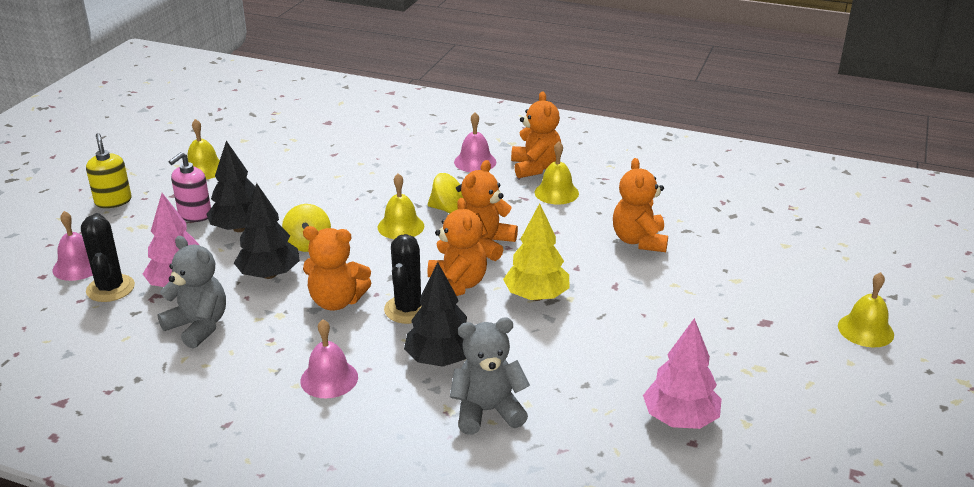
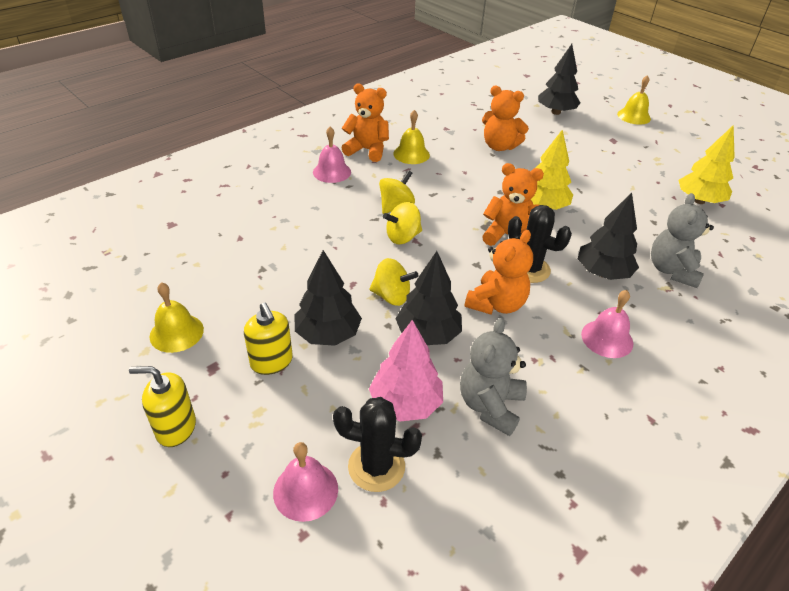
camera: 65 degrees left, 10 degrees up
grey teddy bear [157,236,226,348] -> grey teddy bear turned 45 degrees counterclockwise [460,318,527,436]
pink soap dispenser [169,152,211,222] -> yellow soap dispenser [244,303,293,375]
yellow bell [378,173,424,239] -> yellow spinning top [383,202,422,244]
orange teddy bear [461,160,518,261] -> none
pink tree [643,318,722,429] -> yellow tree [678,125,735,204]
none -> black tree [538,44,580,115]

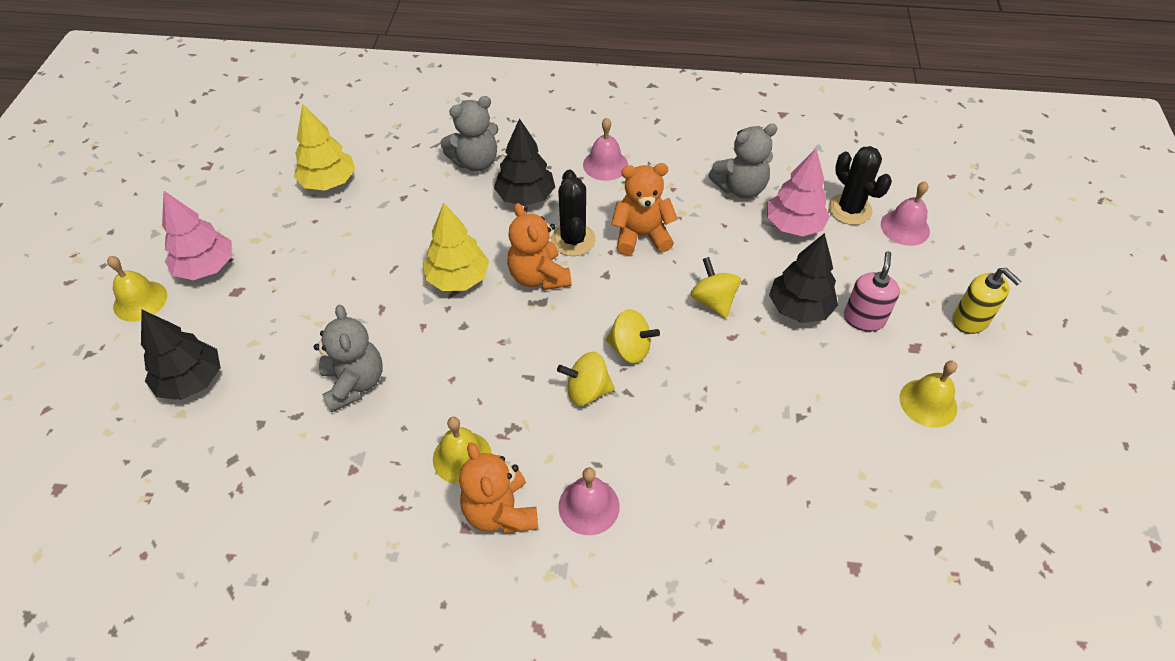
camera: 130 degrees left, 10 degrees up
yellow soap dispenser [244,303,293,375] -> pink soap dispenser [844,251,900,332]
black tree [395,251,462,345] -> none
orange teddy bear [482,86,529,151] -> grey teddy bear [314,305,382,412]
none -> pink tree [162,191,232,280]

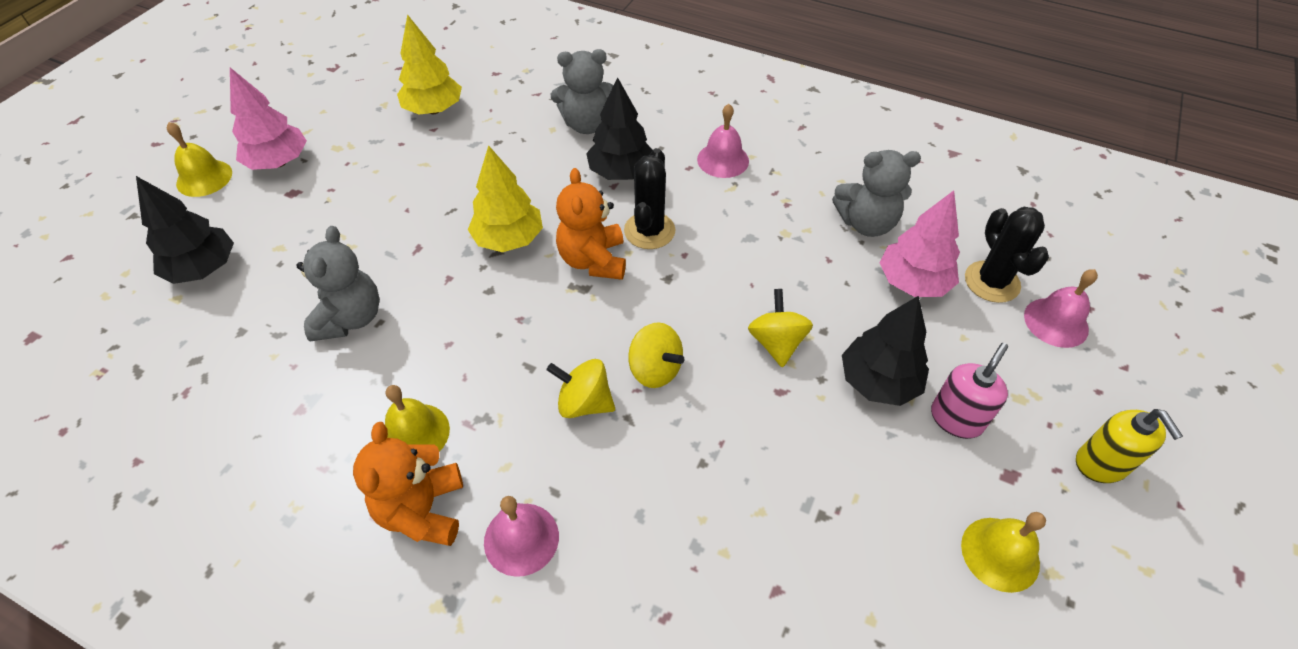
camera: 20 degrees right, 0 degrees up
orange teddy bear [611,163,678,255] -> none

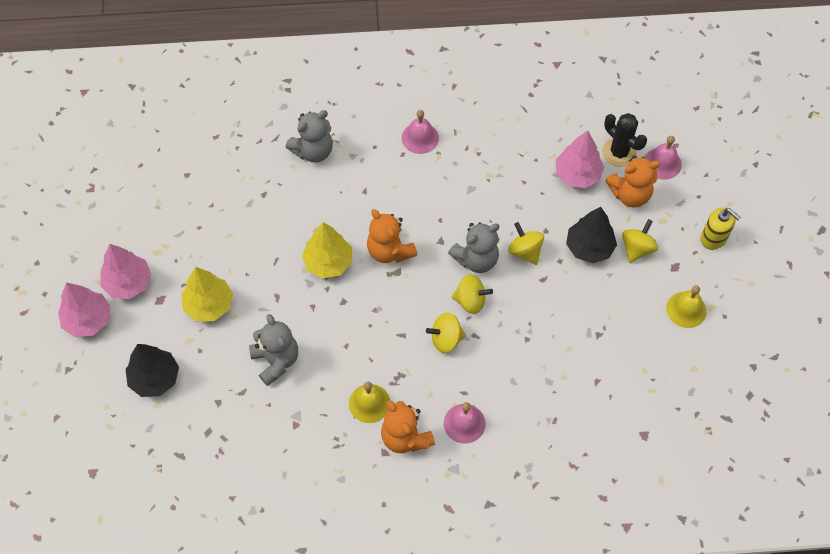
camera: 30 degrees left, 10 degrees up
yellow bell [167,122,232,197] -> pink tree [58,282,111,337]
yellow tree [397,14,462,115] -> yellow tree moved to [181,267,233,321]
black tree [586,77,653,180] -> none
black cactus [624,148,675,249] -> none
grey teddy bear [832,150,921,237] -> grey teddy bear moved to [448,222,500,273]
pink soap dispenser [931,343,1008,439] -> yellow spinning top [622,219,658,263]
none -> orange teddy bear [605,156,660,207]

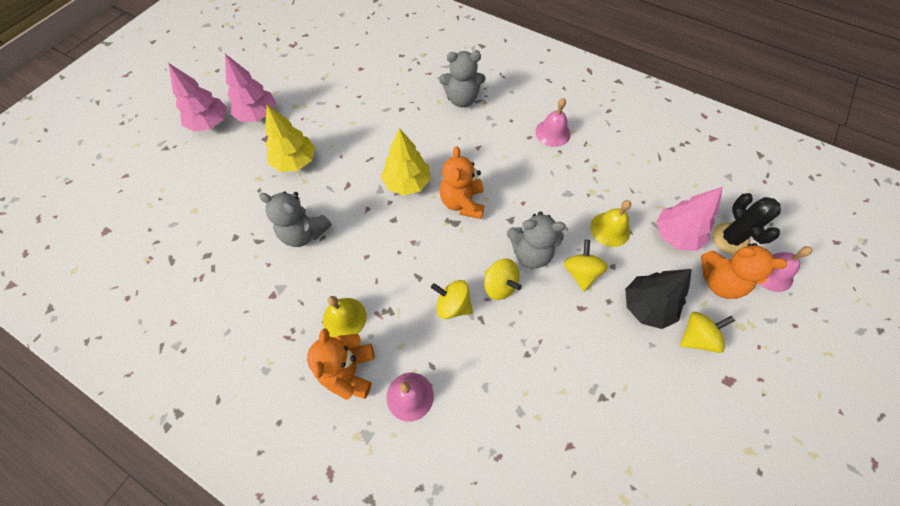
camera: 35 degrees right, 0 degrees up
black tree [125,344,179,397] -> none
grey teddy bear [249,314,298,386] -> grey teddy bear turned 105 degrees clockwise [259,191,332,247]
yellow bell [666,285,707,328] -> yellow bell moved to [590,200,631,247]
yellow soap dispenser [701,207,741,250] -> none

